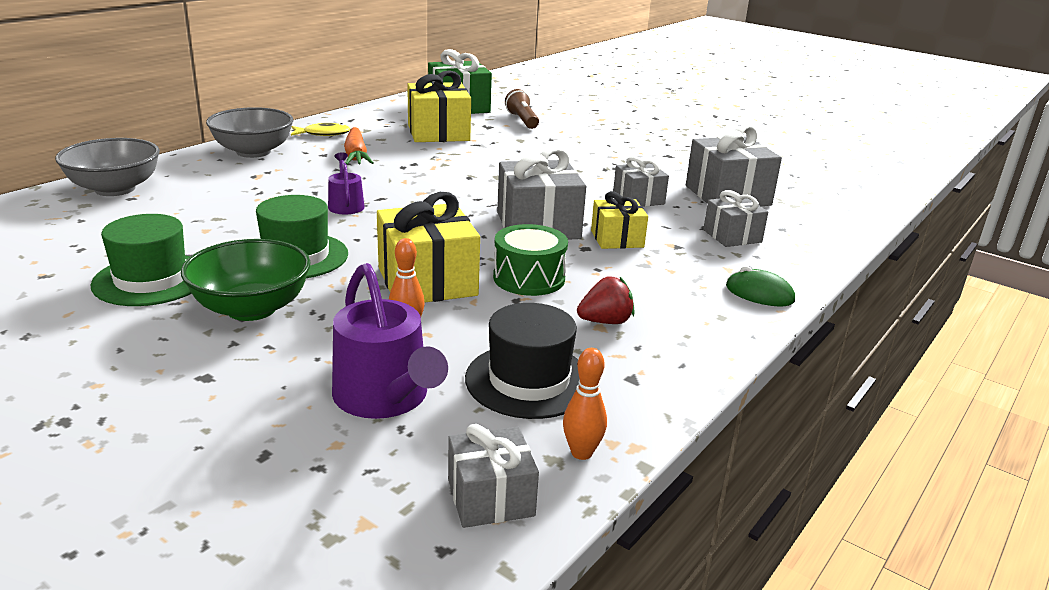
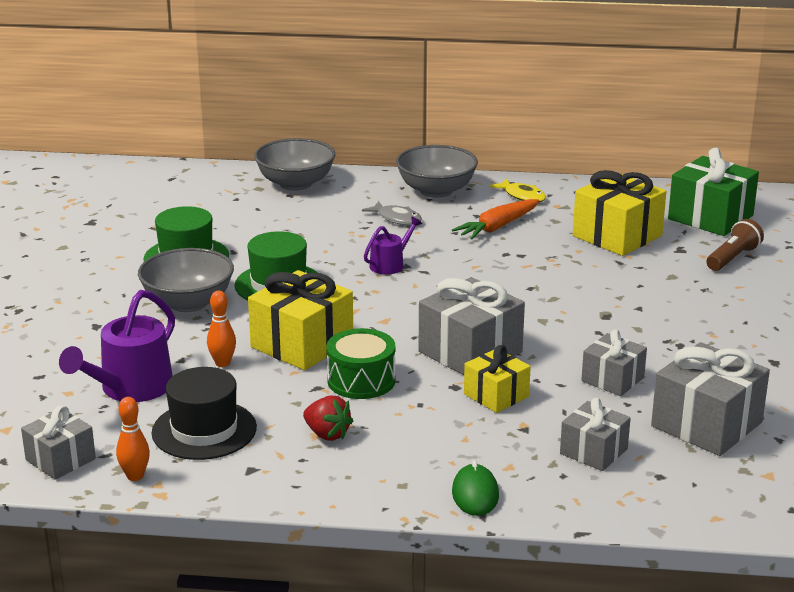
camera: 60 degrees right, 0 degrees up
green bowl [181,239,310,321] -> grey bowl [138,248,234,312]
none -> grey fish [362,201,422,225]

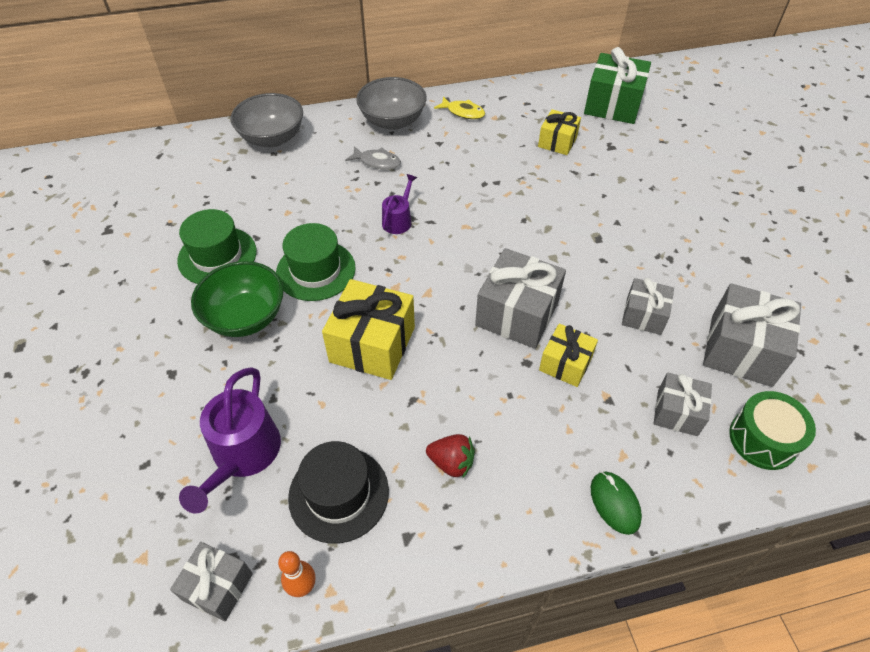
camera: 20 degrees left, 25 degrees up
grey bowl [138,248,234,312] -> green bowl [191,261,284,337]
orange bowling pin [207,291,236,367] -> none
green drum [327,328,395,399] -> green drum moved to [729,391,816,470]
orange carrot [452,199,540,240] -> none
yellow gift [573,170,666,256] -> yellow gift [538,109,581,155], size x0.60
brown flashlight [706,219,764,271] -> none

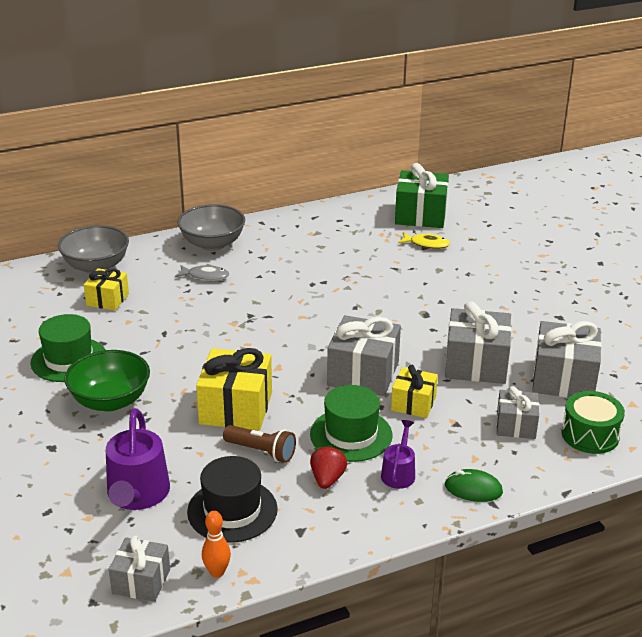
camera: 10 degrees left, 20 degrees down
green hat [276,223,356,301] -> green hat moved to [310,385,393,462]
purple watering can [382,174,417,234] -> purple watering can moved to [381,420,415,489]
red strawberry [426,434,475,479] -> red strawberry turned 90 degrees counterclockwise [310,445,347,489]
yellow fish [434,96,485,119] -> yellow fish moved to [398,232,450,249]
yellow gift [538,109,581,155] -> yellow gift moved to [84,268,129,310]
green mouse [591,471,642,535] -> green mouse turned 45 degrees counterclockwise [445,469,503,502]
grey gift [622,278,674,335] -> grey gift [445,301,512,384], size x1.68
none -> brown flashlight [223,425,296,463]

